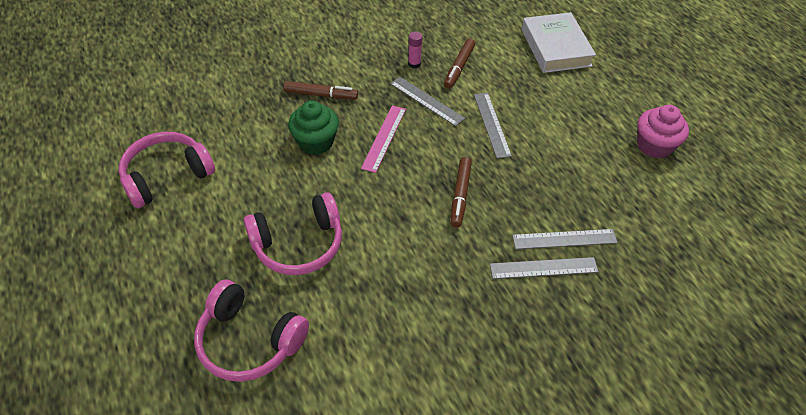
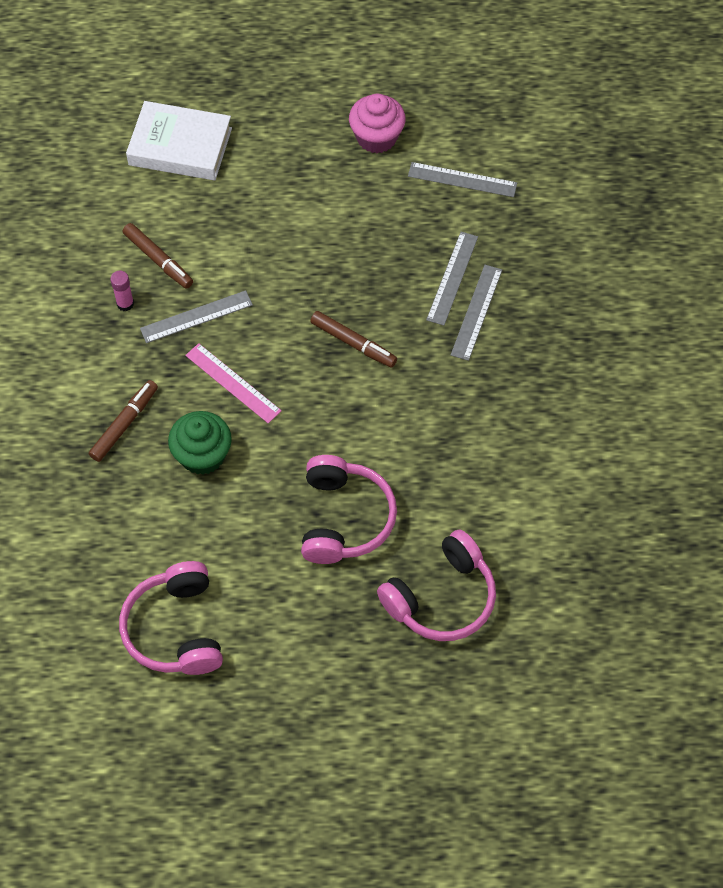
camera: 65 degrees left, 10 degrees up
grey ruler [474,93,512,159] -> grey ruler moved to [408,162,517,197]

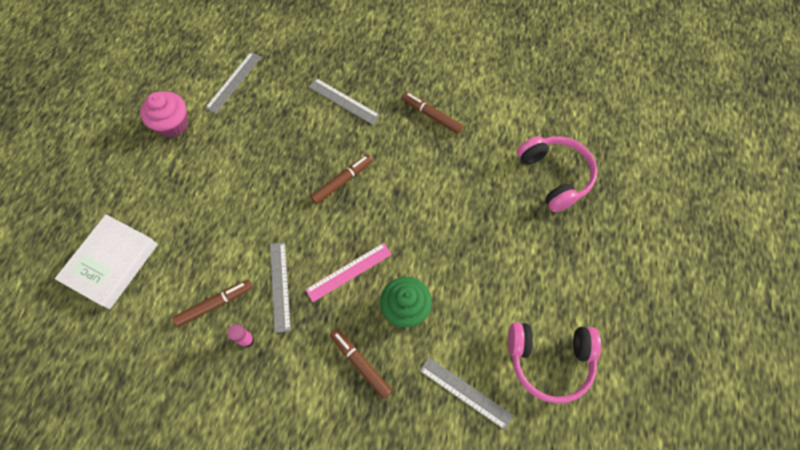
camera: 75 degrees left, 5 degrees up
pink headphones [301,455,397,564] -> none
grey ruler [426,232,478,326] -> grey ruler moved to [420,357,513,430]
none -> brown marker [402,92,463,134]

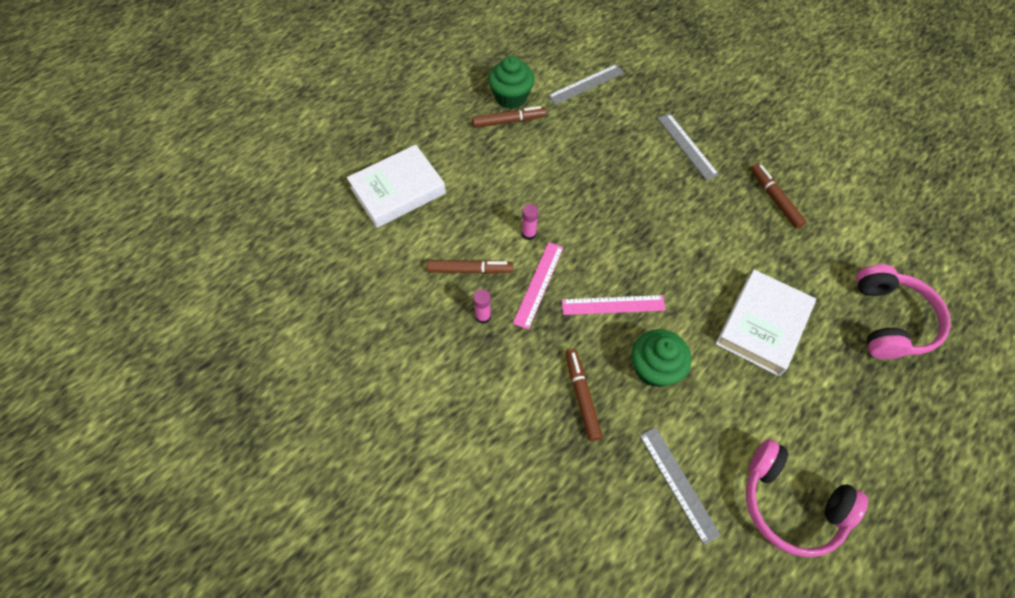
camera: 30 degrees right, 5 degrees down
pink cupcake [140,92,188,137] -> green cupcake [488,56,534,109]
grey ruler [270,242,291,333] -> pink ruler [513,242,564,330]
brown marker [310,155,373,204] -> brown marker moved to [472,106,546,128]
none -> pink glue stick [522,204,538,240]
none -> white book [716,270,816,376]

